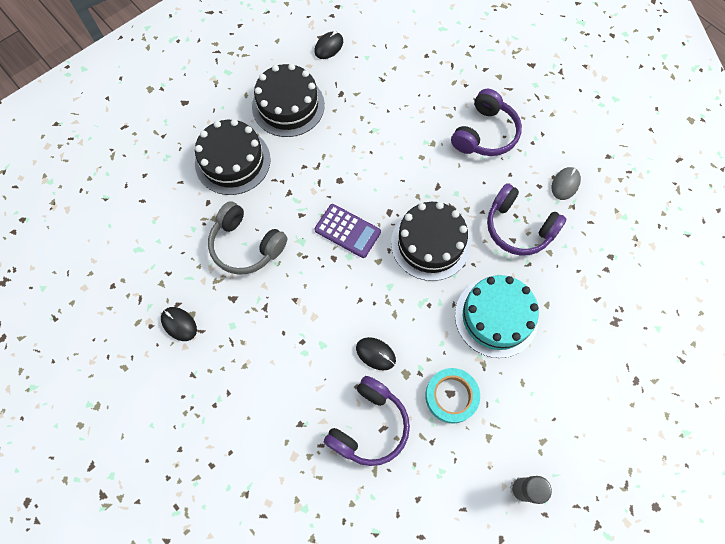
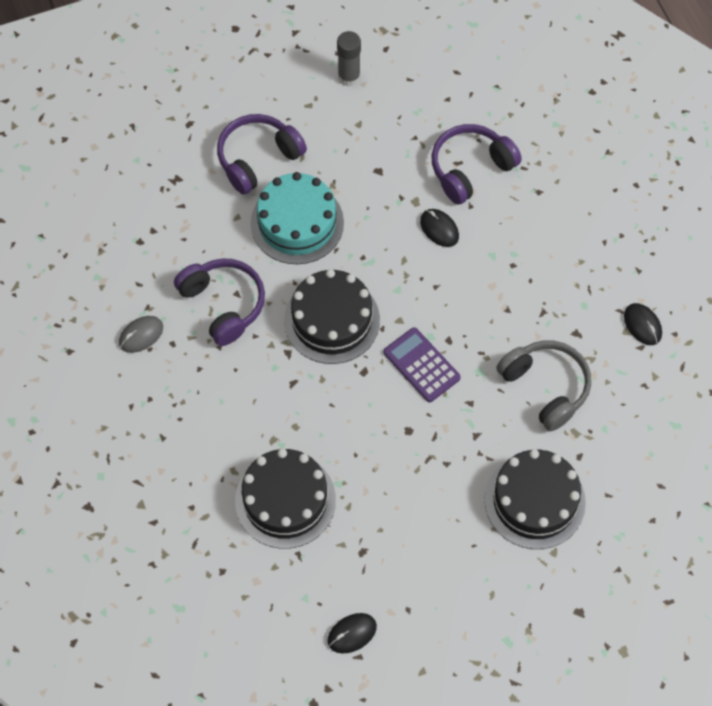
camera: 160 degrees left, 5 degrees down
black cake [252,63,325,137] -> black cake moved to [235,449,336,549]
turquoise tape [425,368,480,423] -> none
purple headphones [451,89,522,156] -> purple headphones moved to [217,114,307,194]

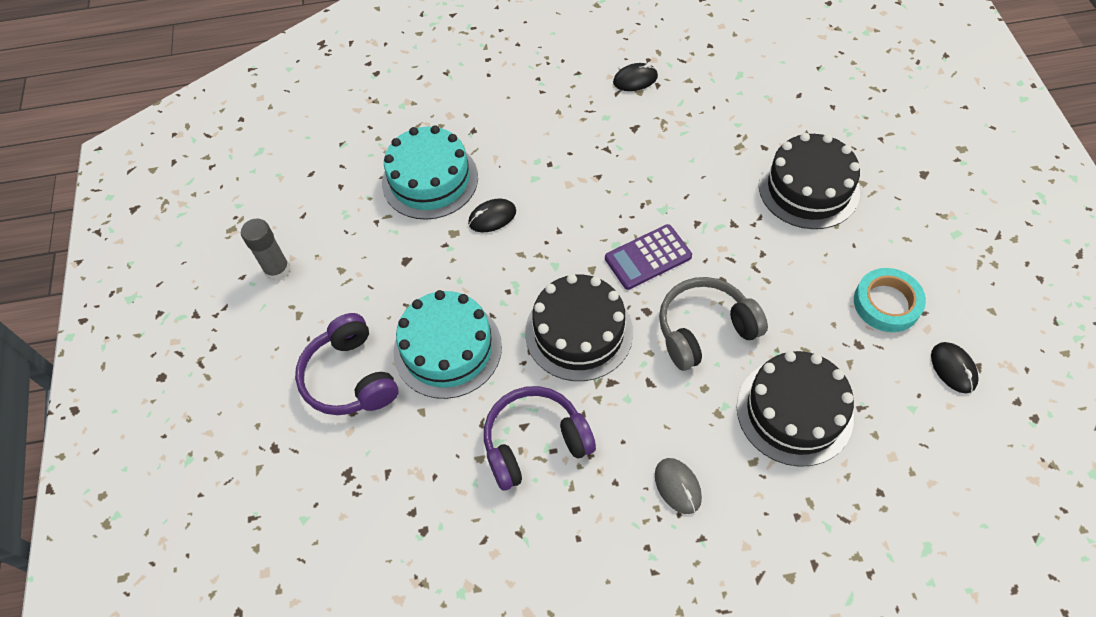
camera: 75 degrees left, 5 degrees down
grey mouse [119,316,163,353] -> grey mouse moved to [655,458,702,514]
purple headphones [432,124,522,205] -> turquoise cake [382,126,478,220]
grey headphones [496,340,591,431] -> grey headphones moved to [659,277,768,371]
none -> turquoise tape [854,268,926,332]

